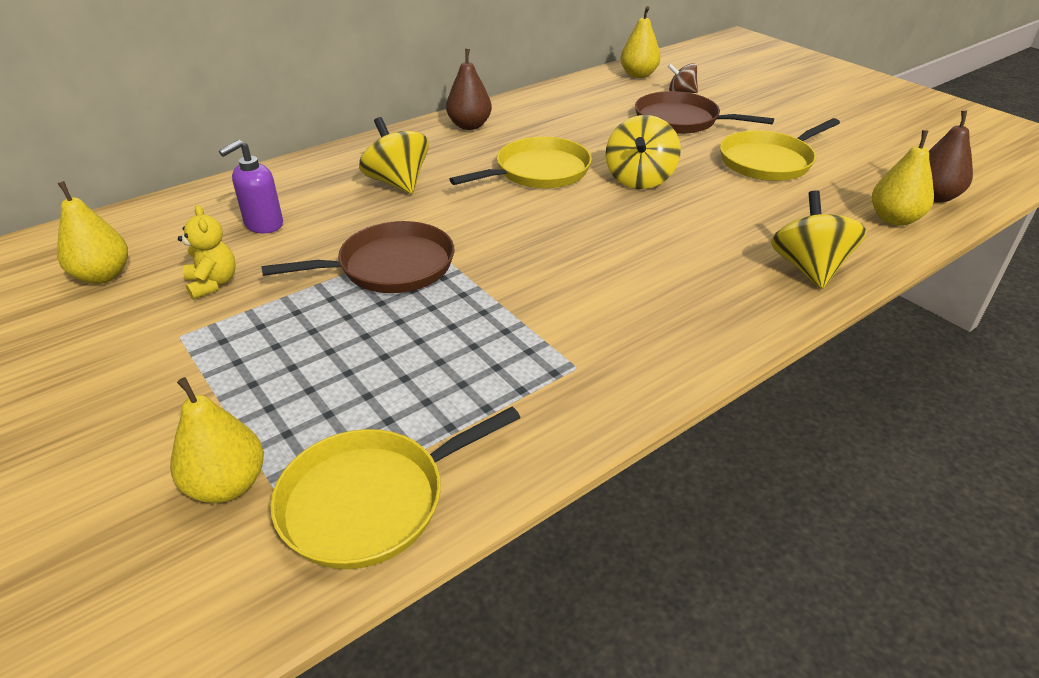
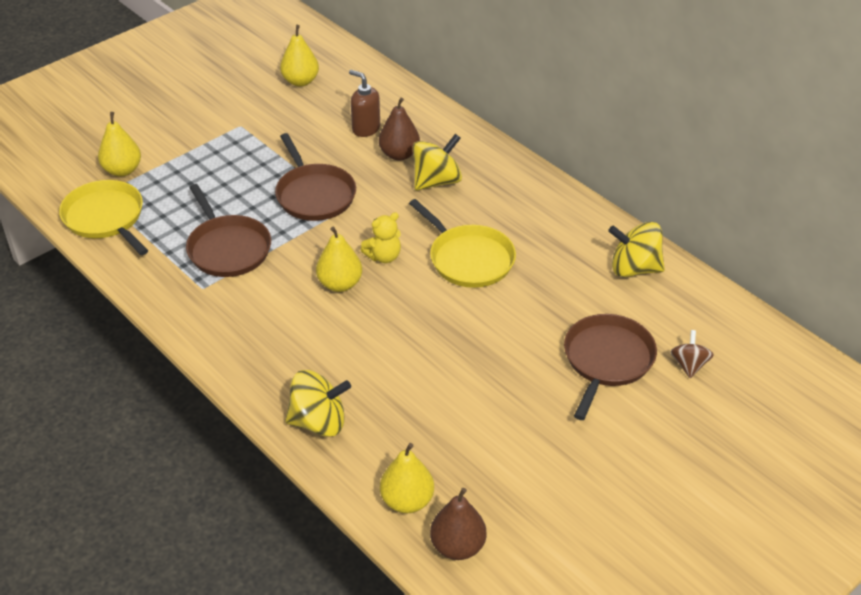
camera: 85 degrees right, 5 degrees up
yellow teddy bear [178,205,236,300] -> yellow teddy bear moved to [361,212,401,263]
purple soap dispenser [219,140,283,233] -> brown soap dispenser [349,70,380,137]
brown pear [446,49,492,130] -> brown pear moved to [379,98,420,161]
yellow spinning top [606,115,681,189] -> yellow spinning top moved to [608,222,665,277]
yellow pear [620,6,661,78] -> yellow pear moved to [316,227,362,292]
yellow pan [720,118,840,181] -> none
none -> brown pan [186,184,271,277]

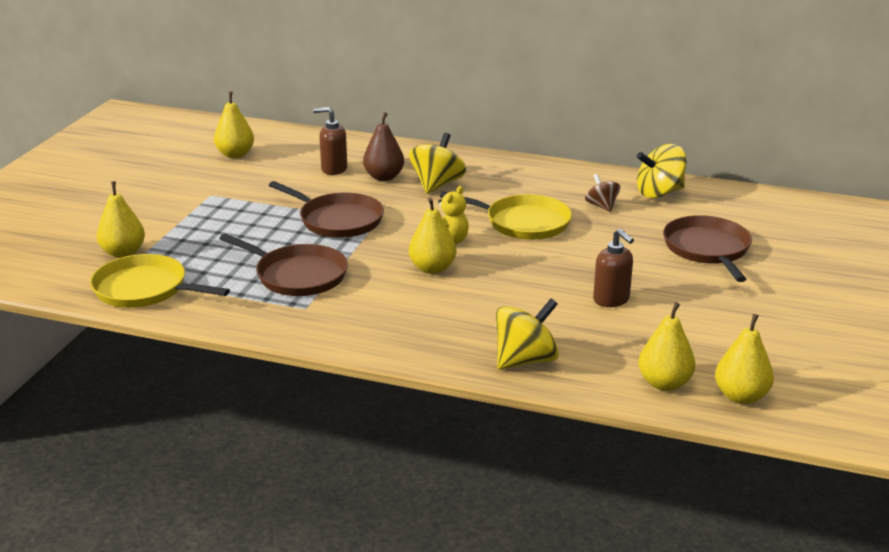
camera: 30 degrees left, 15 degrees down
brown pear [430,488,486,560] -> yellow pear [715,314,774,404]
brown spinning top [670,330,714,378] -> brown spinning top moved to [585,174,620,212]
none -> brown soap dispenser [593,229,634,307]

